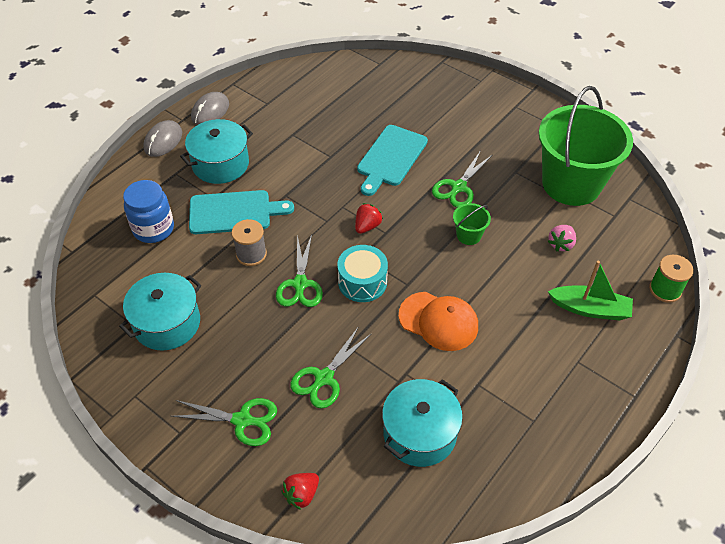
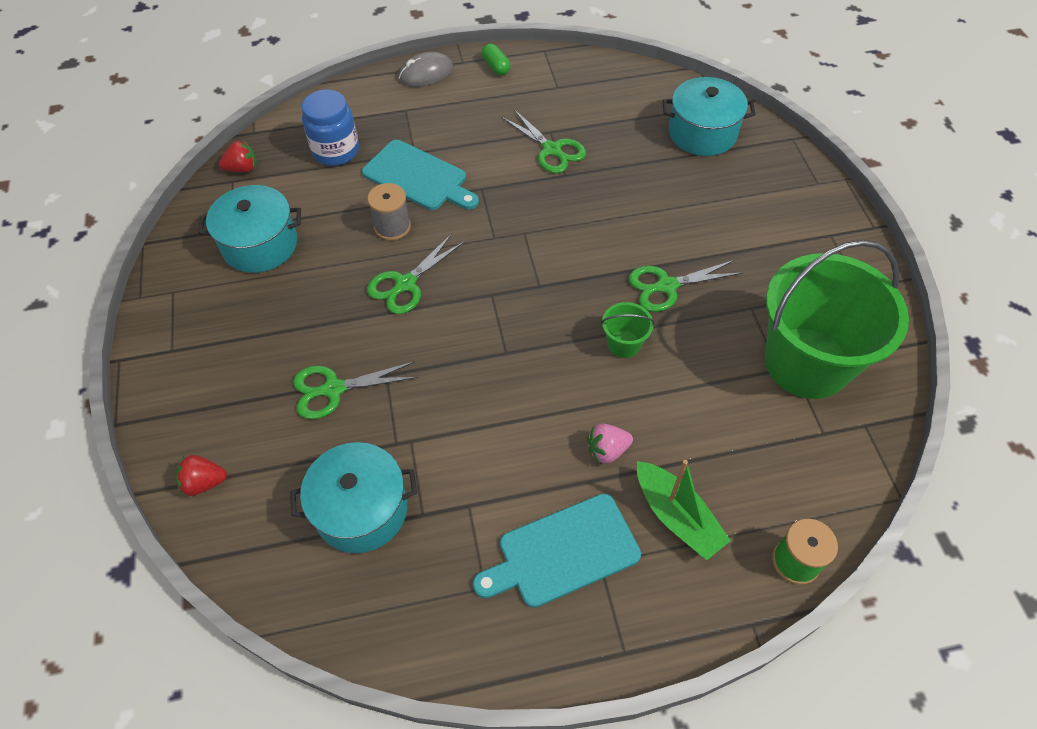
camera: 40 degrees right, 5 degrees up
green scissors [171,398,277,446] -> green scissors moved to [501,109,586,173]
turquoise pot [180,119,253,184] -> turquoise pot moved to [662,77,756,156]
grey mouse [191,92,229,125] -> green capsule [482,44,510,75]
turquoise drum [337,245,388,302] -> none
red strawberry [355,203,383,234] -> red strawberry moved to [219,140,257,172]
turquoise cutting board [357,125,428,196] -> turquoise cutting board moved to [473,493,641,608]
orange cap [399,292,478,351] -> none
pink strawberry [548,225,576,252] -> pink strawberry moved to [587,424,633,464]

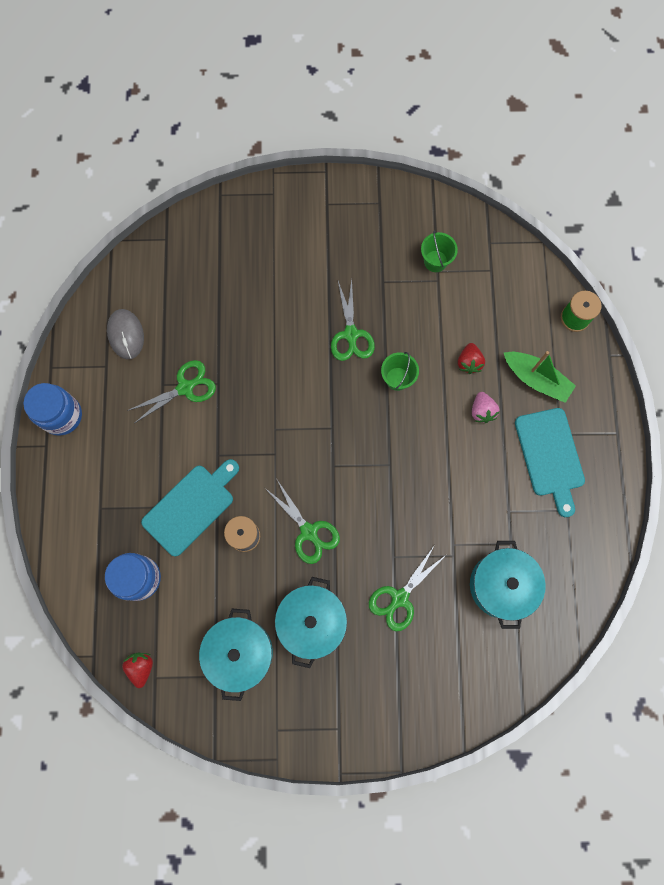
camera: 80 degrees left, 20 degrees up
red strawberry [175,455,227,496] -> red strawberry moved to [458,343,485,374]
green scissors [293,361,418,419] -> green scissors turned 45 degrees clockwise [369,545,446,631]
grey mouse [399,51,453,87] -> grey mouse moved to [107,309,144,359]
green capsule [482,44,510,75] -> blue jar [23,383,82,435]
green boat [637,460,731,560] -> green boat turned 60 degrees clockwise [504,351,576,403]
turquoise pot [662,77,756,156] -> turquoise pot moved to [275,577,347,668]
green bucket [765,240,909,399] -> green bucket [421,231,458,272], size x0.40

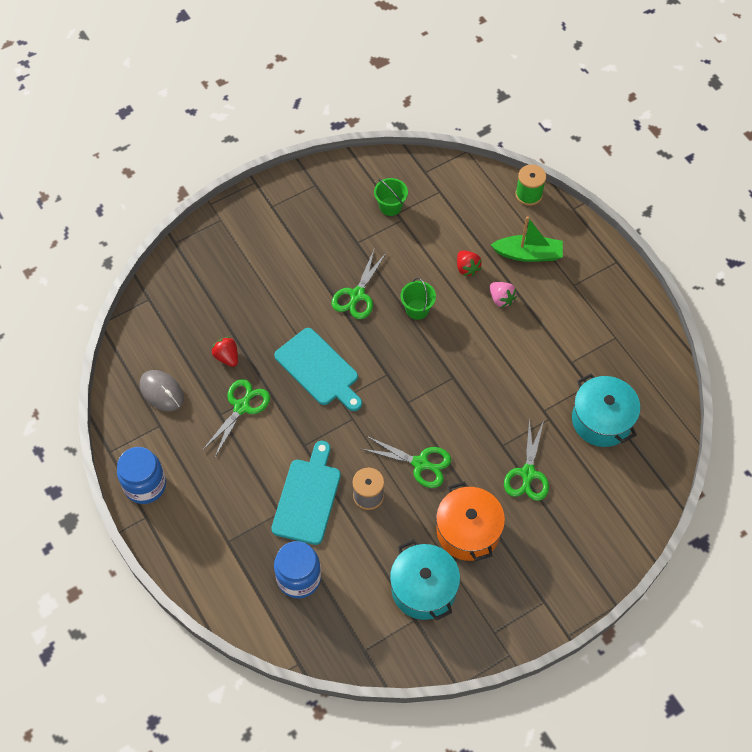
camera: 30 degrees left, 15 degrees down
red strawberry [122,653,153,688] -> red strawberry moved to [211,337,238,367]
turquoise pot [275,577,347,668] -> orange pot [436,481,505,561]
green scissors [331,279,375,361] -> green scissors turned 60 degrees clockwise [332,250,387,319]
turquoise cutting board [515,408,585,517] -> turquoise cutting board moved to [274,328,362,411]

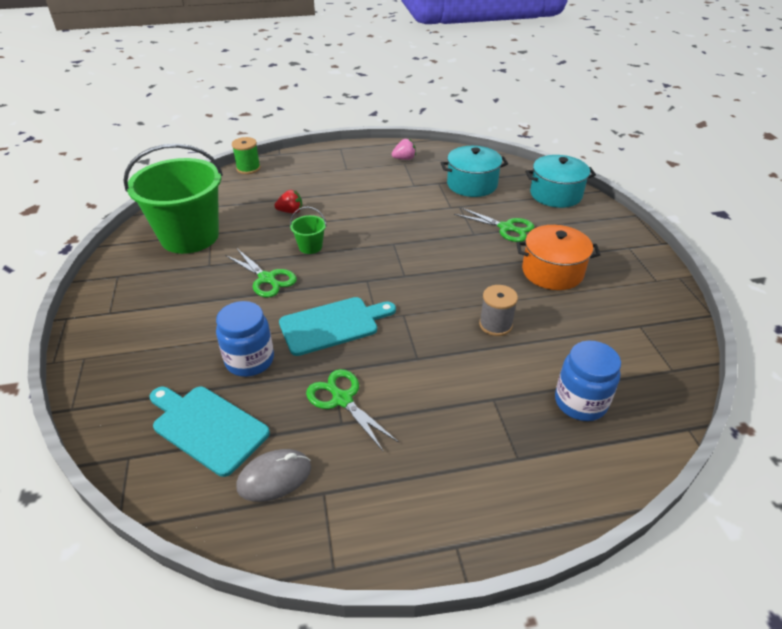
camera: 70 degrees left, 20 degrees down
blue jar [117,447,166,504] -> blue jar moved to [216,301,274,377]
red strawberry [211,337,238,367] -> none
turquoise cutting board [271,441,341,545] -> turquoise cutting board moved to [150,386,270,477]
green scissors [362,436,451,488] -> none
green bucket [374,178,408,216] -> green bucket [123,144,223,254], size x2.49
turquoise pot [390,539,460,621] -> turquoise pot moved to [525,155,596,208]
pink strawberry [490,282,517,308] -> pink strawberry moved to [392,139,416,160]
green boat [491,216,563,262] -> none

